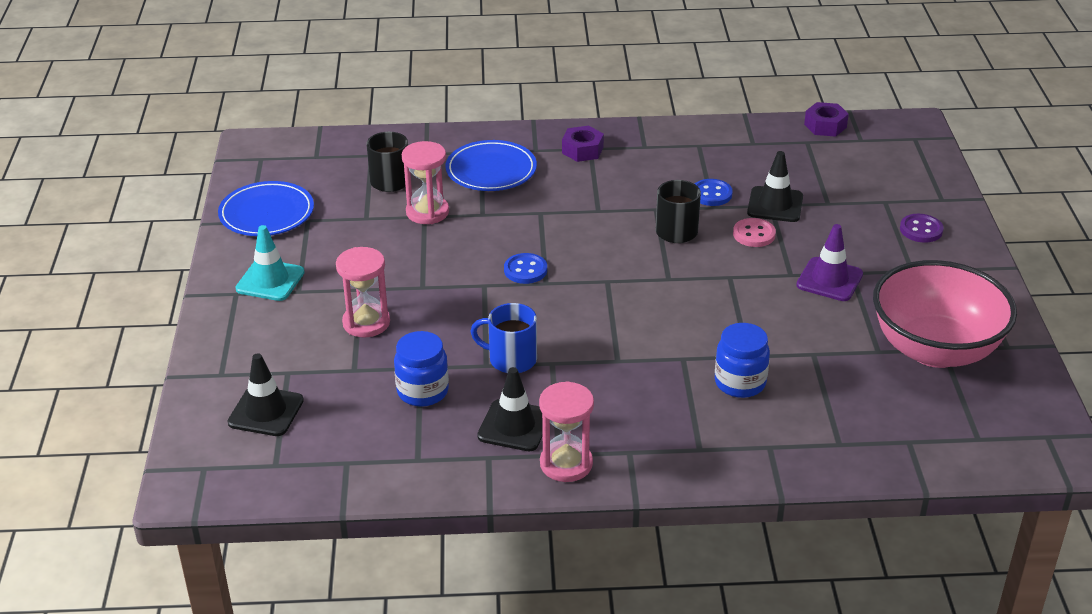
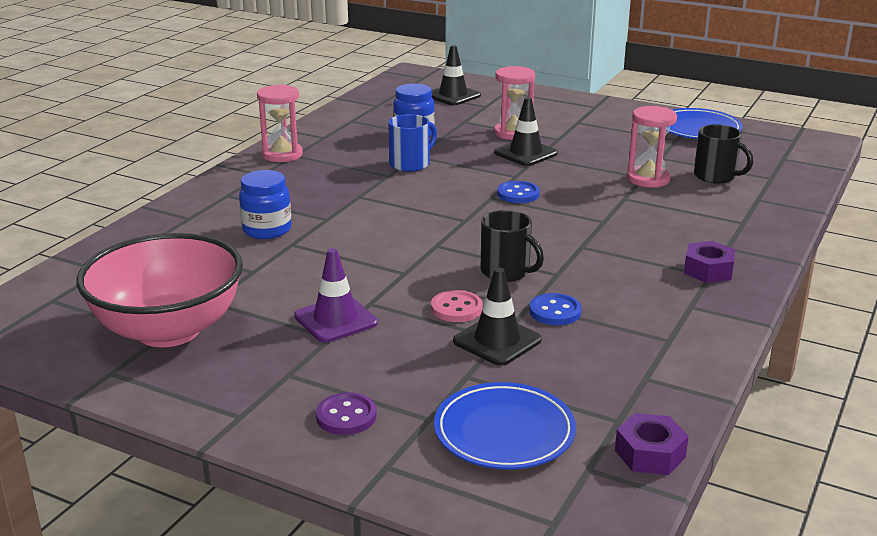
camera: 120 degrees right, 10 degrees down
turquoise traffic cone [235,225,305,301] -> none
blue plate [445,140,537,191] -> blue plate moved to [434,382,576,469]
black traffic cone [477,367,543,451] -> black traffic cone moved to [494,97,558,166]

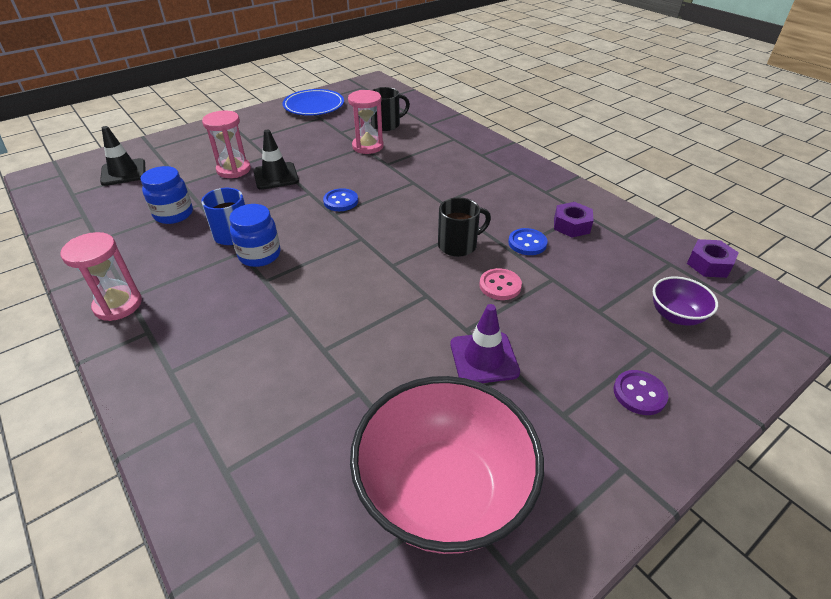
camera: 65 degrees left, 15 degrees up
blue jar [239,170,292,239] -> blue jar moved to [229,204,281,267]
blue plate [434,382,576,469] -> purple bowl [653,277,718,325]
black traffic cone [453,268,542,366] -> none
purple nut [684,241,735,283] -> purple nut moved to [554,202,594,238]

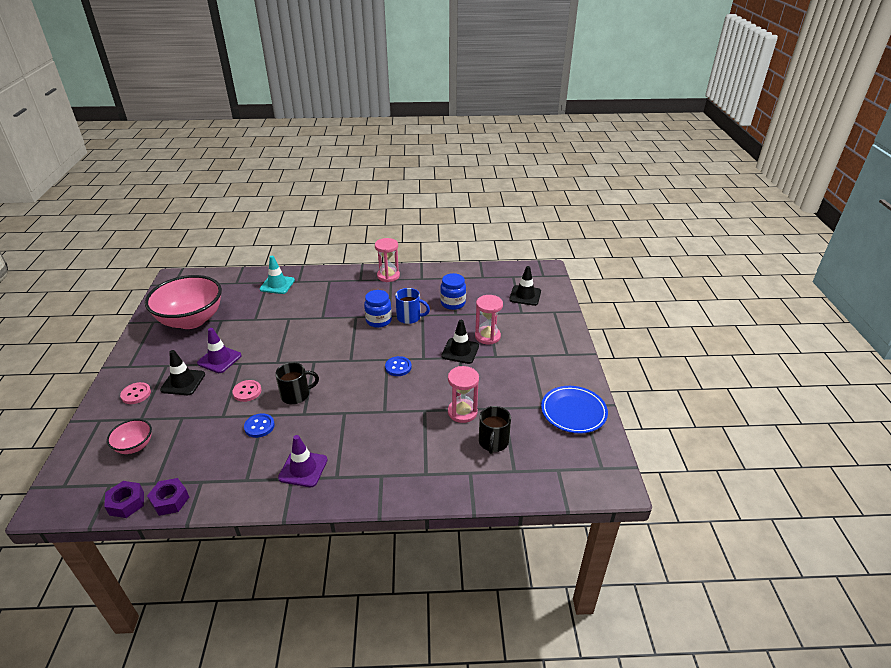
camera: 125 degrees right, 5 degrees down
black mug [438,198,491,257] -> black mug turned 120 degrees counterclockwise [275,362,319,404]
purple nut [554,202,594,238] -> purple nut moved to [147,478,189,516]
purple button [614,370,669,415] -> pink button [120,382,151,404]
purple bowl [653,277,718,325] -> pink bowl [107,419,152,454]
none -> black traffic cone [160,350,205,395]
none -> turquoise traffic cone [260,256,295,294]
none -> purple traffic cone [278,435,328,487]

